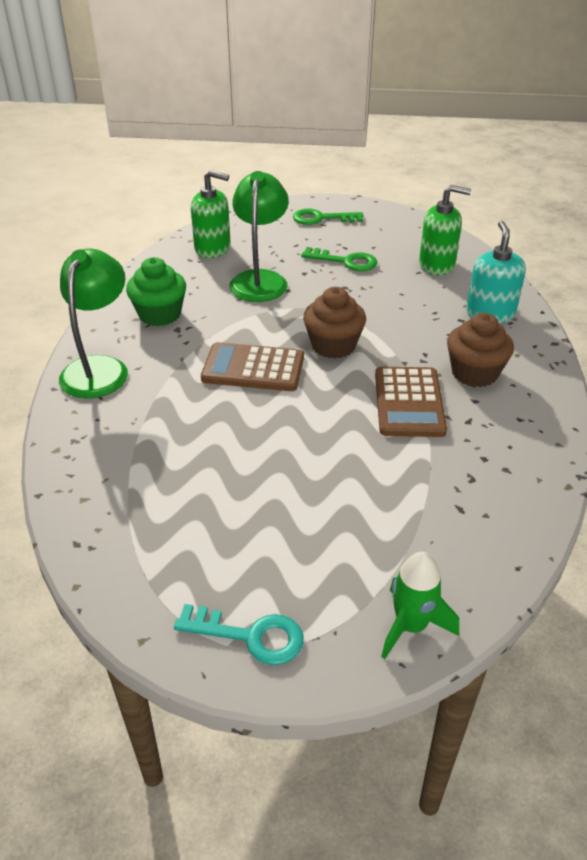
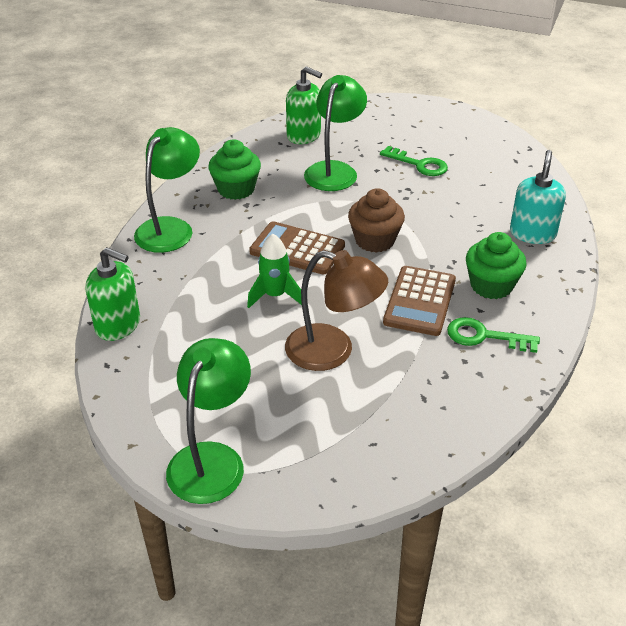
camera: 15 degrees right, 0 degrees up
turquoise key [174,604,304,665] -> green lamp [166,338,251,504]
green key [293,209,363,225] -> green key moved to [447,317,540,353]
green rocket [381,552,459,659] -> green rocket moved to [247,234,302,308]
green soap dispenser [419,185,471,275] -> green soap dispenser moved to [85,247,140,341]
brown cupcake [447,313,514,387] -> green cupcake [466,232,527,299]
none -> brown lamp [285,250,388,371]

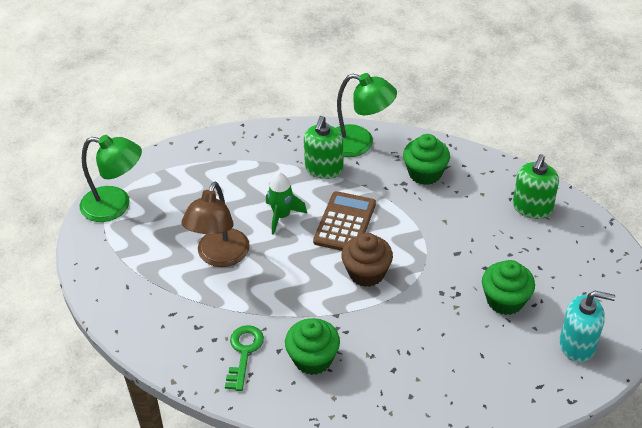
camera: 85 degrees right, 5 degrees up
green soap dispenser [85,247,140,341] -> green soap dispenser moved to [304,116,343,179]
green lamp [304,75,367,191] -> none
green key [380,146,448,176] -> green cupcake [482,260,535,315]
brown calculator [383,266,456,336] -> none
turquoise soap dispenser [510,150,566,244] -> turquoise soap dispenser moved to [559,291,615,362]

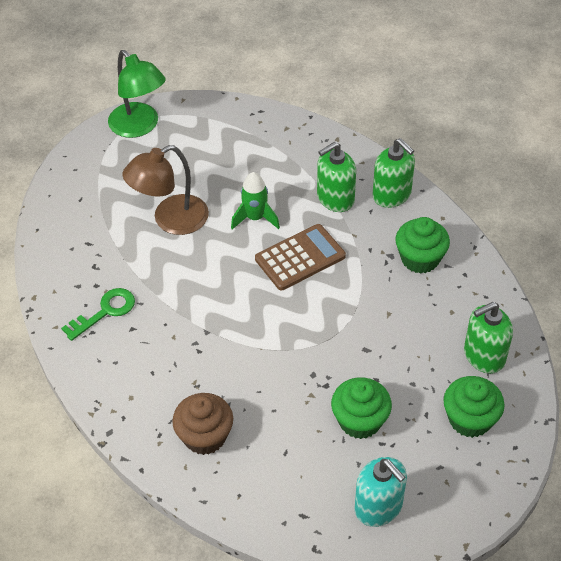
camera: 40 degrees right, 5 degrees up
green cupcake [285,318,340,375] -> green cupcake moved to [443,376,505,438]
green lamp [336,73,397,157] -> green soap dispenser [372,138,415,208]
brown cupcake [342,233,393,287] -> brown cupcake moved to [172,393,233,455]

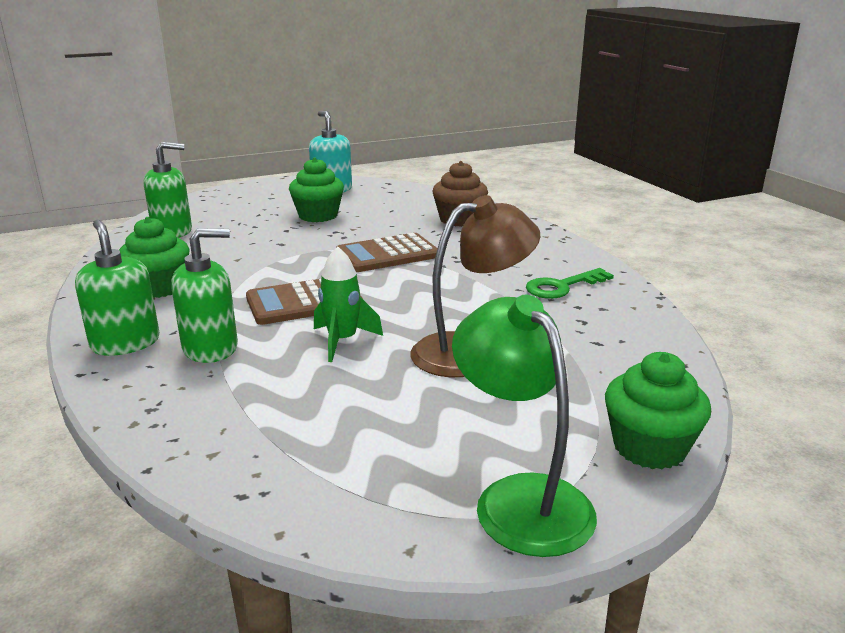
camera: 170 degrees left, 25 degrees down
green cupcake [443,376,505,438] -> green cupcake moved to [605,352,711,469]
none -> brown calculator [338,233,438,272]

